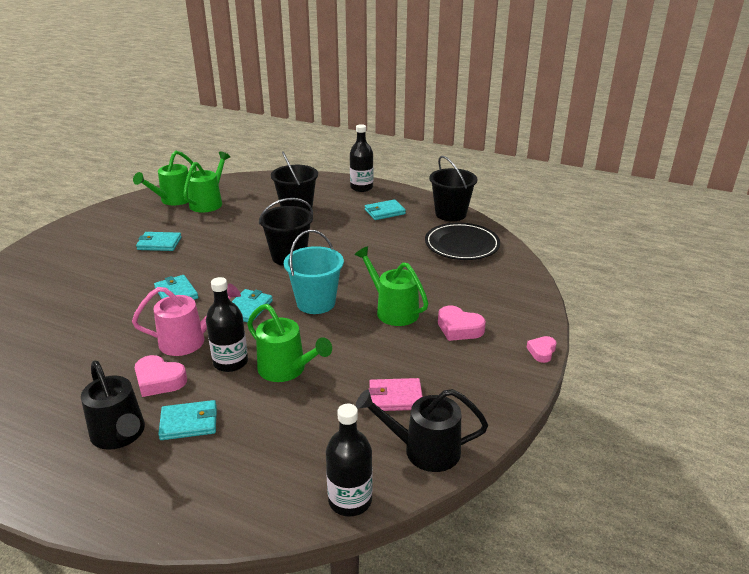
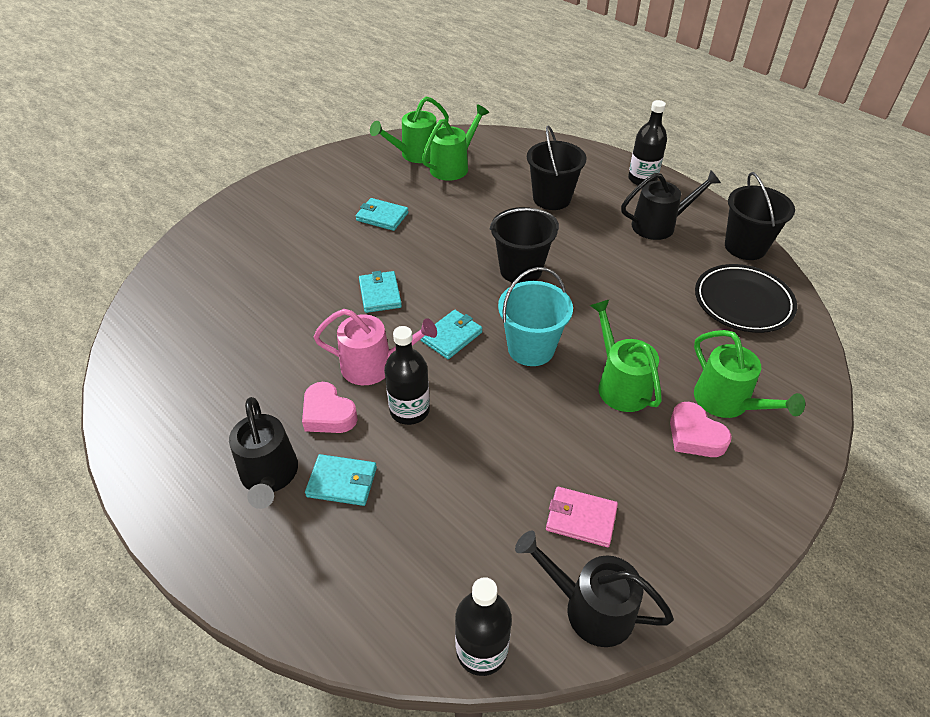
camera: 20 degrees right, 15 degrees up
green watering can [247,304,332,382] -> green watering can moved to [694,330,805,418]
turquoise wallet [365,199,406,220] -> black watering can [621,170,721,240]
pink heart [526,336,556,363] -> none

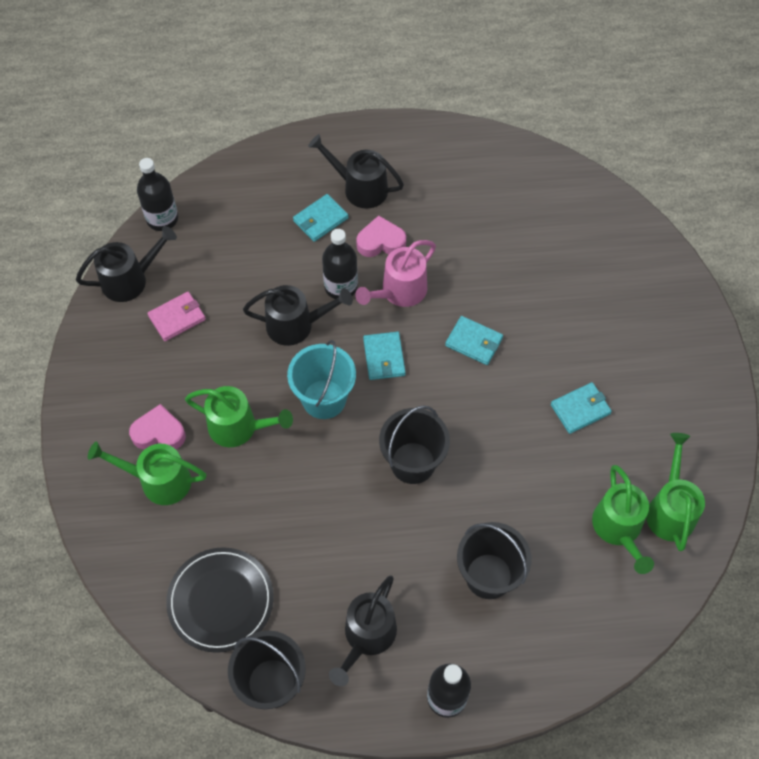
camera: 130 degrees right, 15 degrees up
none -> black watering can [243,285,353,346]

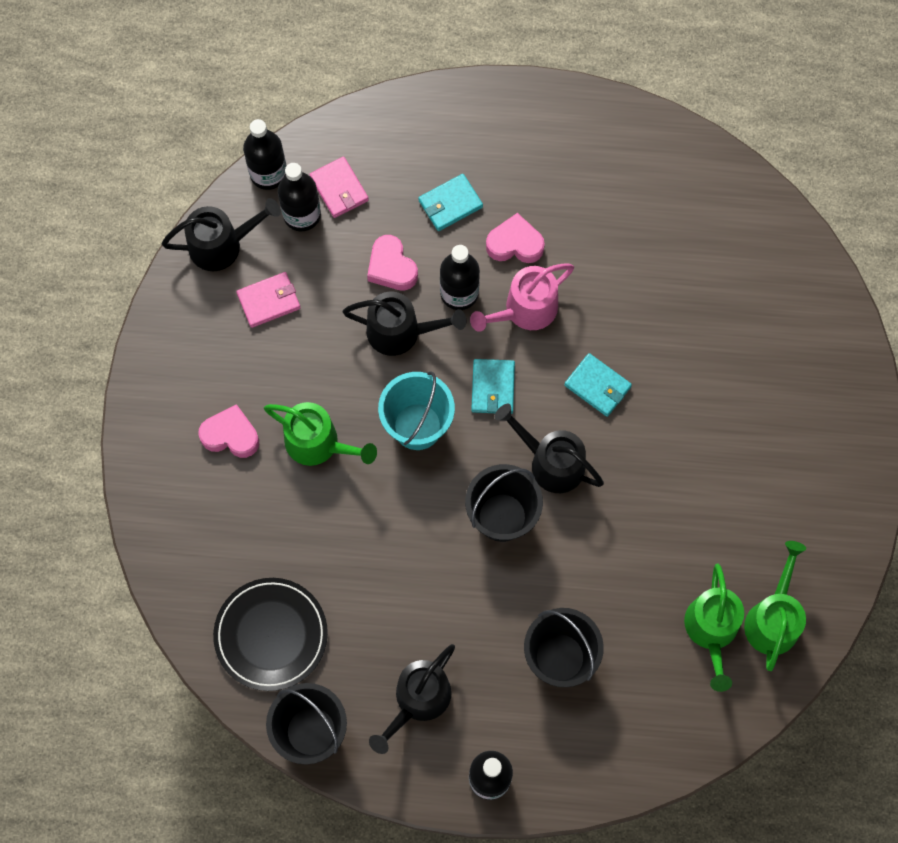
camera: 10 degrees right, 10 degrees up
green watering can [88,442,207,505] -> none
black watering can [308,134,404,209] -> black watering can moved to [495,404,604,493]
turquoise wallet [551,382,612,434] -> none
none -> black bottle [278,163,321,231]
none -> pink wallet [309,157,369,218]
none -> pink heart [367,235,418,291]

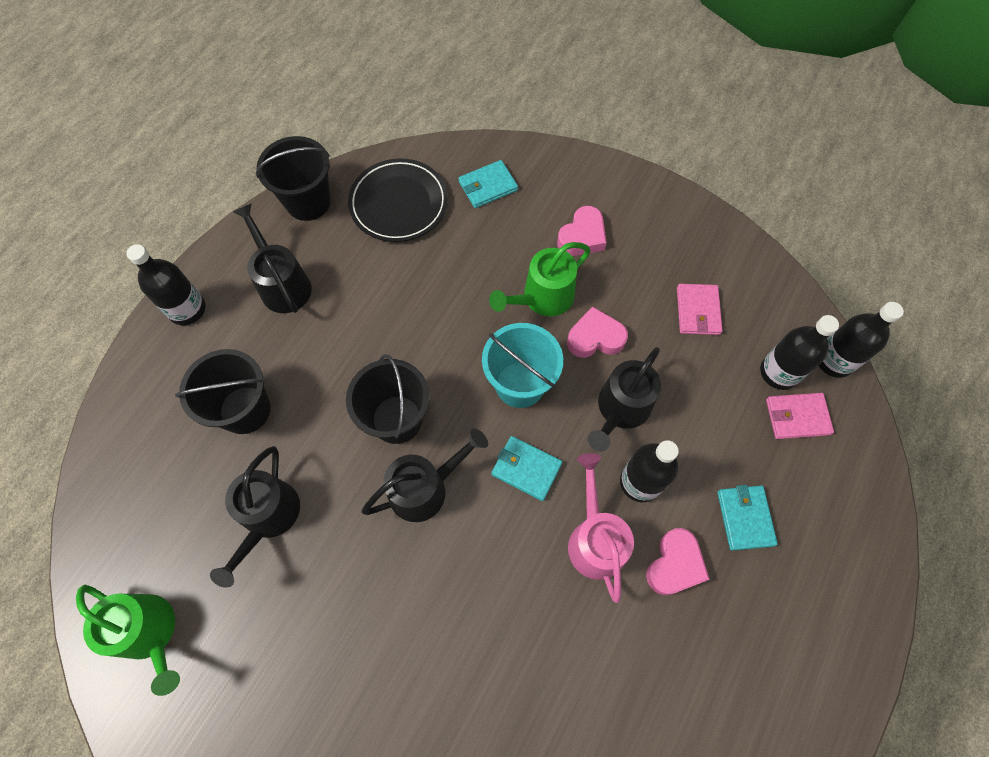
camera: 115 degrees right, 5 degrees down
black watering can [162,198,281,271] -> black watering can moved to [210,446,300,588]
pink heart [367,235,418,291] -> pink heart moved to [567,306,628,358]
turquoise wallet [564,353,632,417] -> turquoise wallet moved to [458,160,518,208]
green watering can [684,564,744,692] -> none

